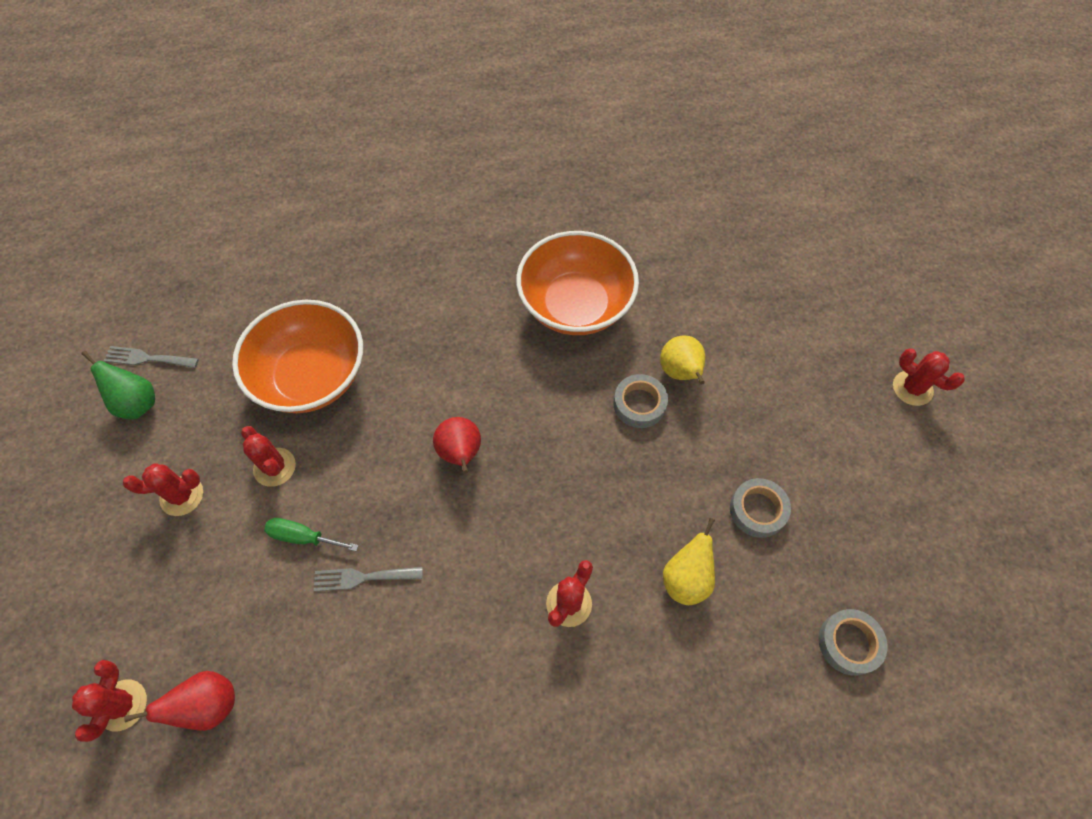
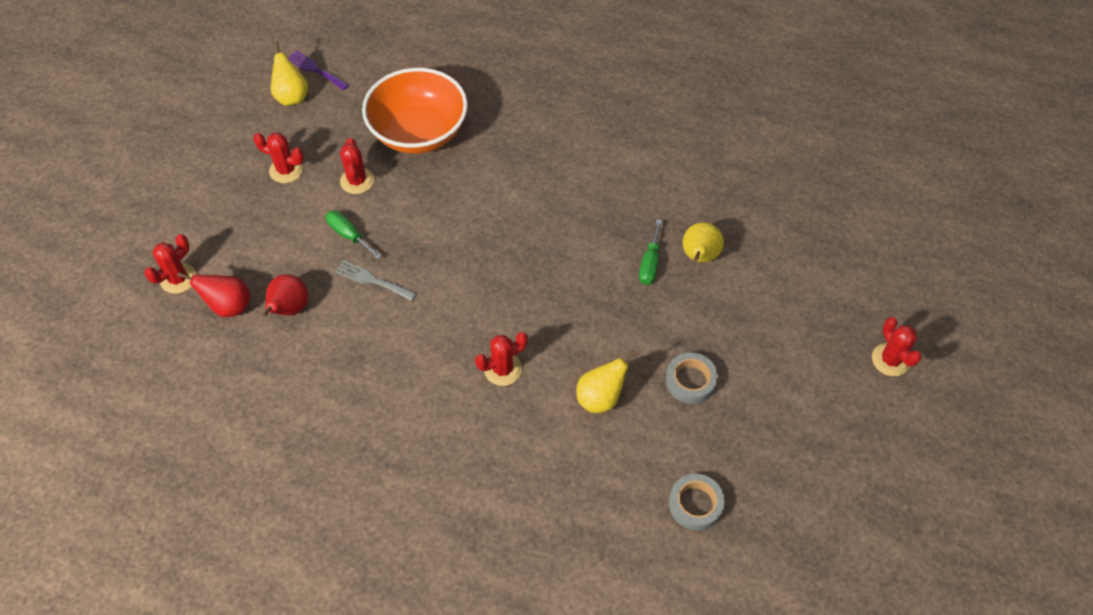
camera: 30 degrees right, 5 degrees down
green pear [81,351,155,419] -> yellow pear [271,41,308,106]
grey fork [104,346,199,368] -> purple fork [287,50,349,90]
red pear [433,417,481,474] -> red pear moved to [262,274,308,318]
orange bowl [516,231,639,335] -> none
grey tape [613,374,668,428] -> green screwdriver [639,220,662,285]

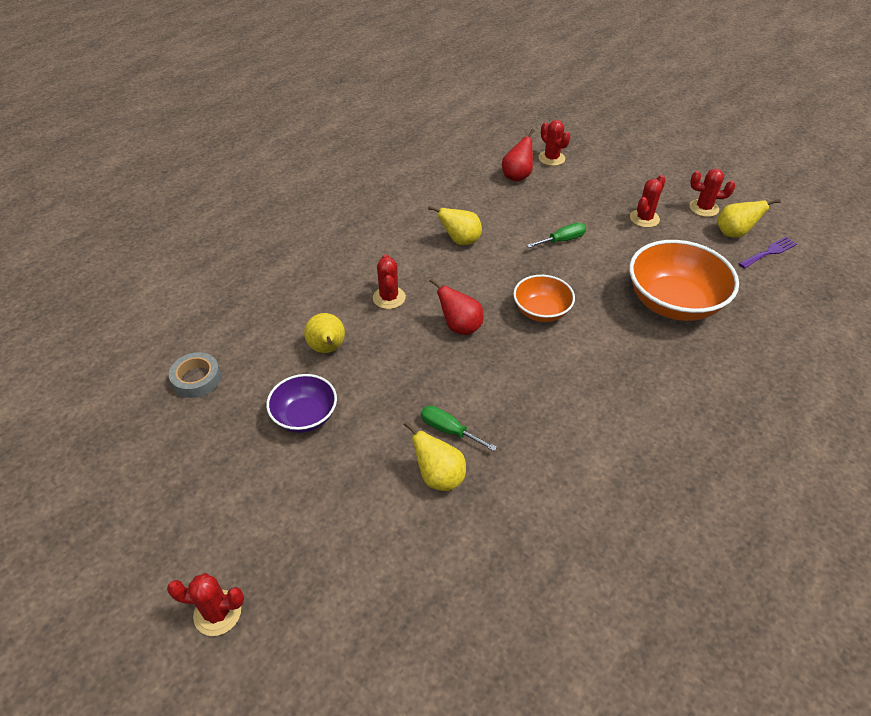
camera: 110 degrees right, 10 degrees down
red pear [262,274,308,318] -> red pear moved to [429,278,484,335]
grey fork [335,260,417,301] -> none
red cactus [340,138,374,194] -> red cactus moved to [689,169,735,217]
grey tape [666,352,718,404] -> purple bowl [266,374,337,433]
none -> yellow pear [428,206,482,245]
none -> orange bowl [513,275,575,322]

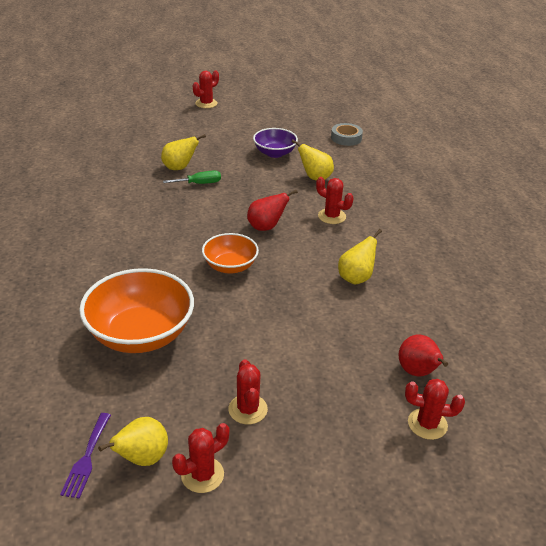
camera: 130 degrees right, 10 degrees down
green screwdriver [527,223,586,248] -> none

